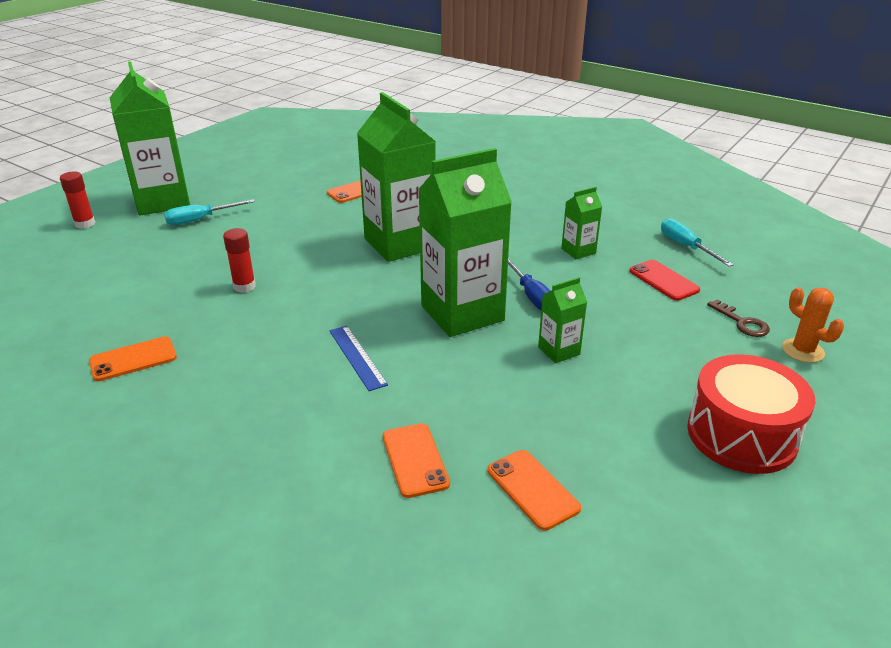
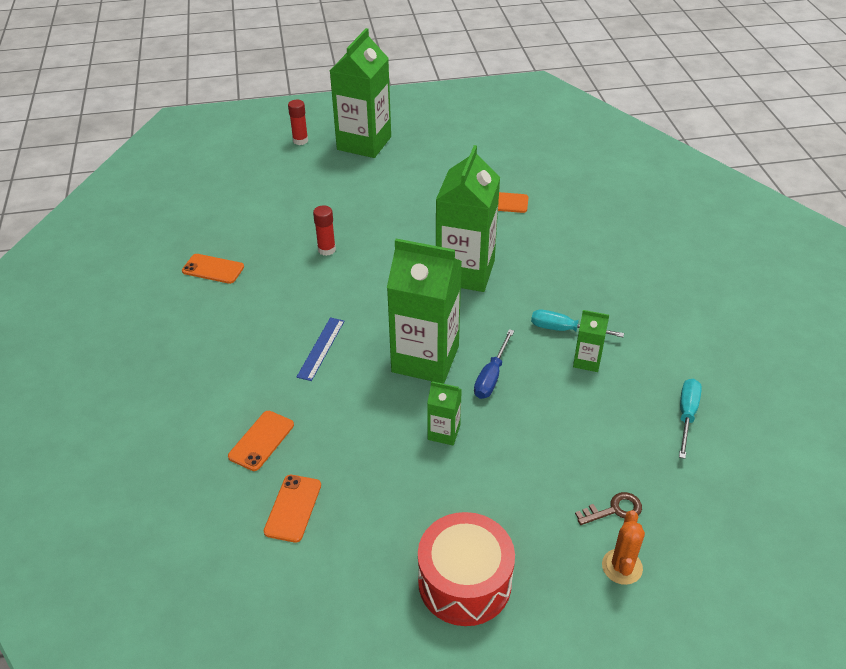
camera: 45 degrees right, 10 degrees up
turquoise screwdriver [164,199,255,225] -> turquoise screwdriver moved to [531,310,624,337]
red phone [629,260,700,301] -> none
brown key [707,299,770,337] -> brown key turned 120 degrees counterclockwise [575,492,642,525]

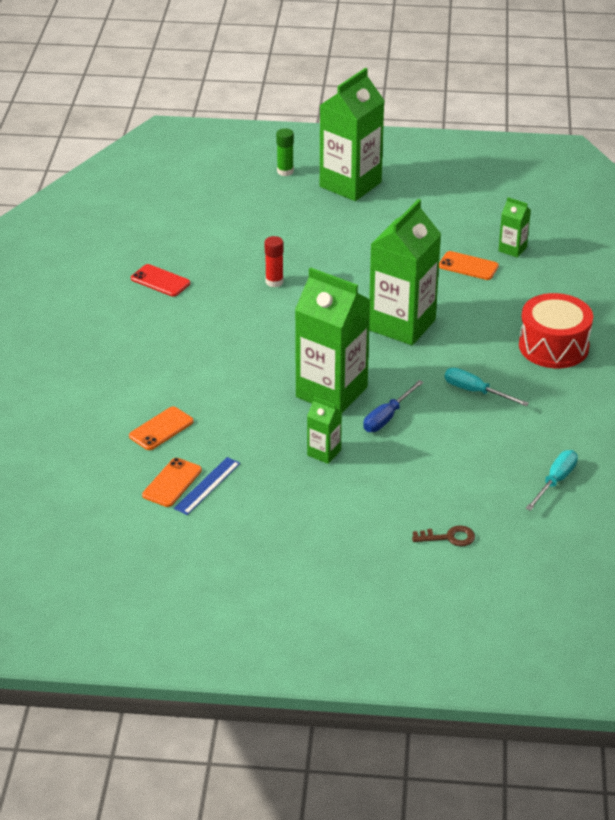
camera: 15 degrees right, 5 degrees down
orange phone [182,254,244,284] -> red phone [131,264,190,297]
red glue stick [288,100,308,145] -> green glue stick [276,128,294,176]
blue ruler [297,317,344,381] -> blue ruler moved to [174,457,240,515]
red drum [418,512,515,626] -> red drum moved to [519,293,593,368]
green carton [573,310,609,372] -> green carton moved to [498,197,531,258]
orange cactus [602,510,645,585] -> none

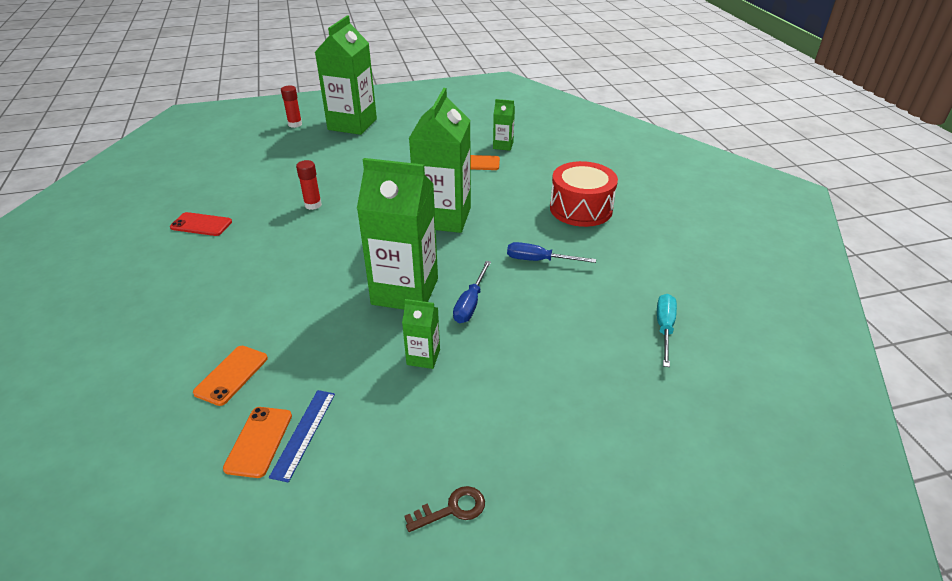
camera: 20 degrees left, 0 degrees up
green glue stick [276,128,294,176] -> red glue stick [281,85,302,128]
brown key [412,526,475,546] -> brown key moved to [404,486,485,532]
turquoise screwdriver [445,368,529,406] -> blue screwdriver [507,242,596,263]

